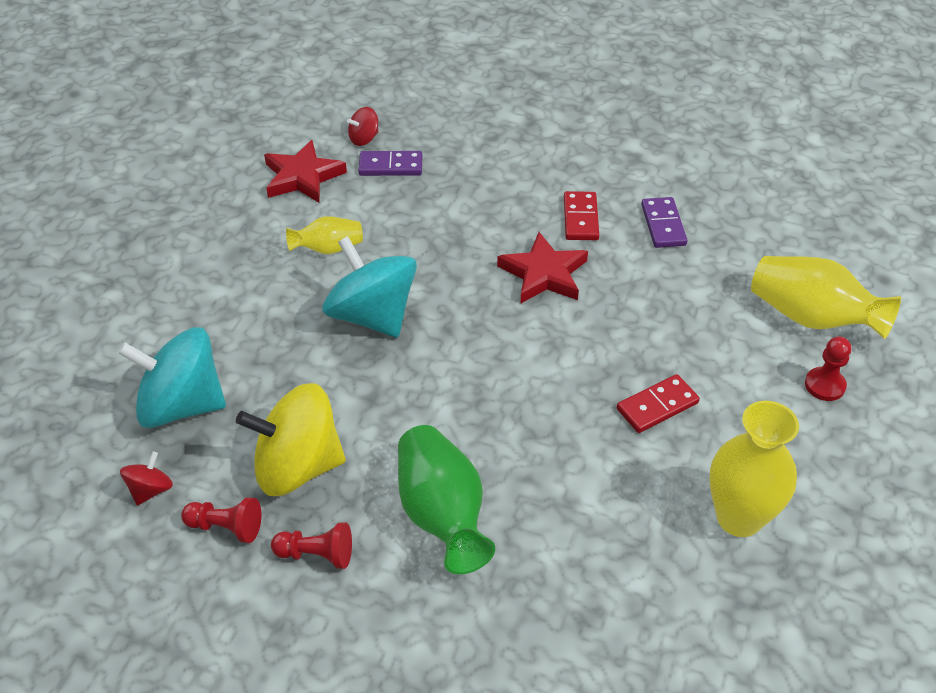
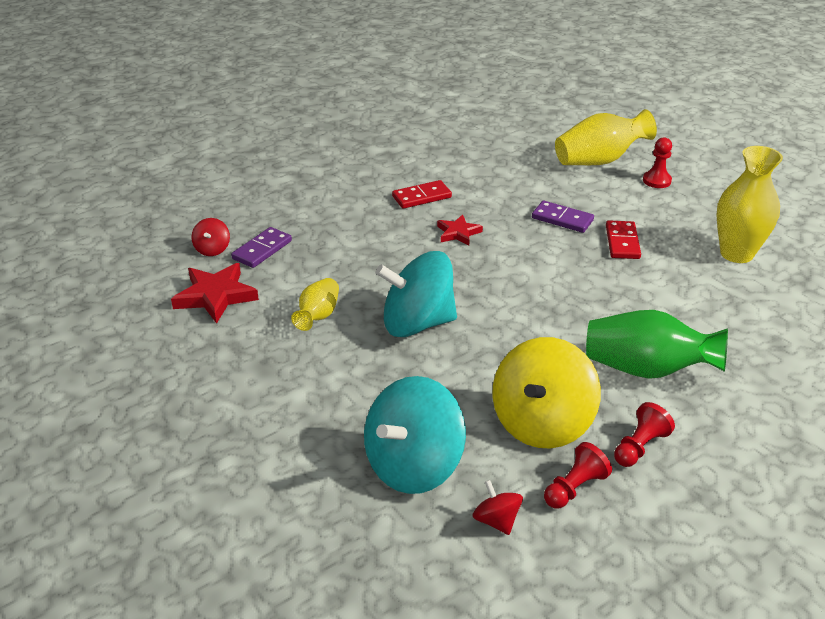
camera: 55 degrees left, 10 degrees down
red star [497,232,588,304] -> red star [437,214,483,246], size x0.61
red domino [564,191,599,240] -> red domino turned 60 degrees counterclockwise [392,180,452,209]
purple domino [641,197,688,248] -> purple domino moved to [532,201,594,233]

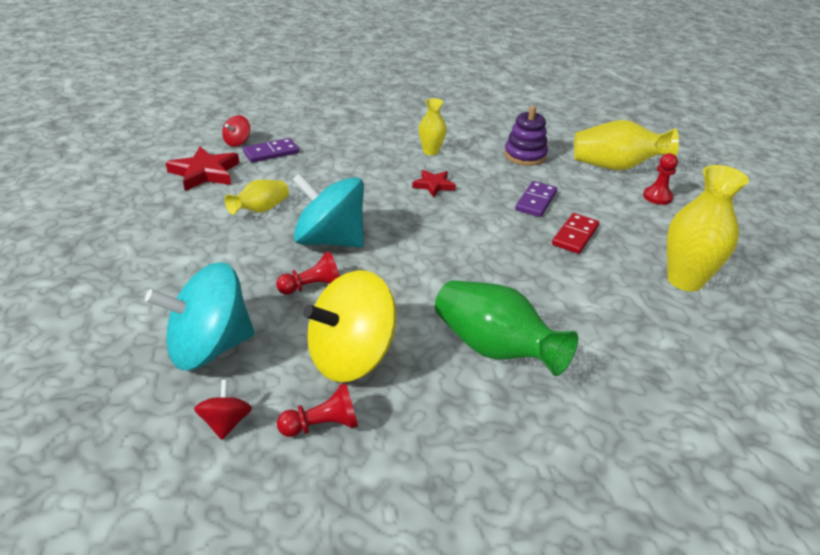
camera: 25 degrees right, 0 degrees up
red domino [392,180,452,209] -> yellow vase [419,98,447,155]
purple domino [532,201,594,233] -> purple domino turned 60 degrees clockwise [515,181,557,217]
red pawn [614,402,675,467] -> red pawn moved to [276,251,340,295]
none -> purple stacking toy [504,106,548,166]

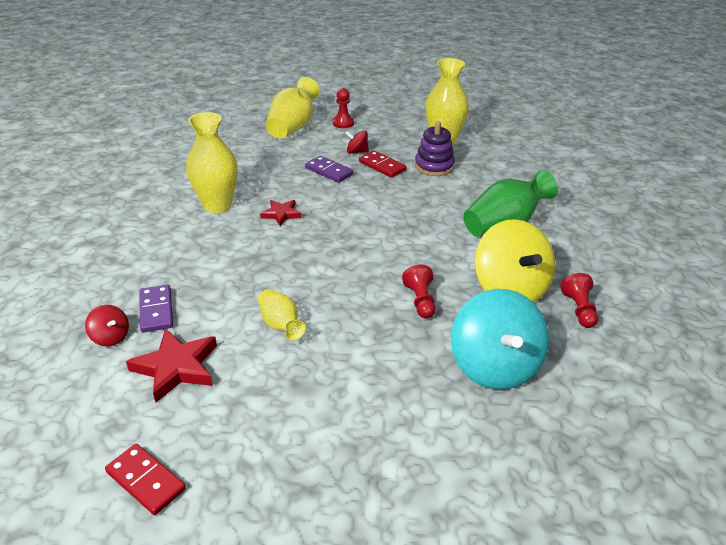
camera: 75 degrees left, 0 degrees up
red spinning top [194,380,252,440] -> red spinning top moved to [345,130,369,153]
turquoise spinning top [292,173,364,248] -> none
yellow vase [419,98,447,155] -> yellow vase [186,112,238,213], size x1.75
purple stacking toy [504,106,548,166] -> purple stacking toy moved to [415,121,455,176]
none -> red domino [105,444,186,515]

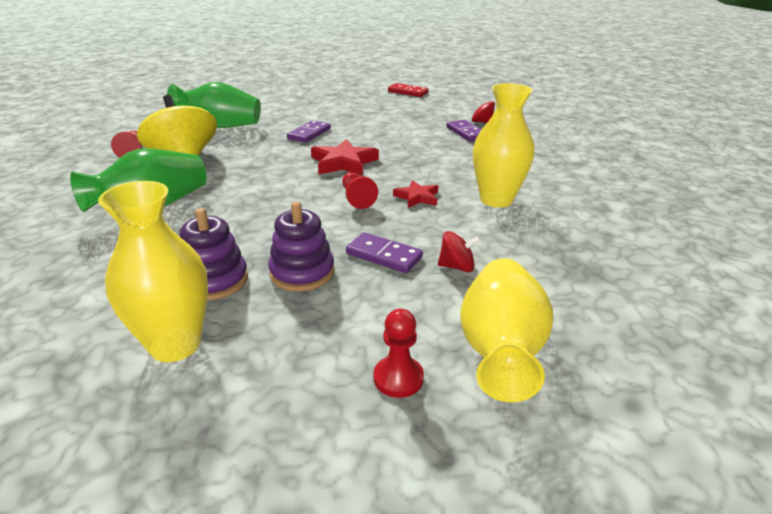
camera: 170 degrees right, 5 degrees down
red star [126,328,217,403] -> red star moved to [311,139,379,176]
yellow vase [258,289,306,341] -> none
red spinning top [345,130,369,153] -> red spinning top moved to [438,231,481,272]
red domino [359,151,406,178] -> purple stacking toy [268,201,335,292]
red pawn [402,265,436,319] -> red pawn moved to [342,172,378,209]
turquoise spinning top [451,289,549,390] -> green vase [167,82,261,128]
none -> purple domino [287,120,331,143]

